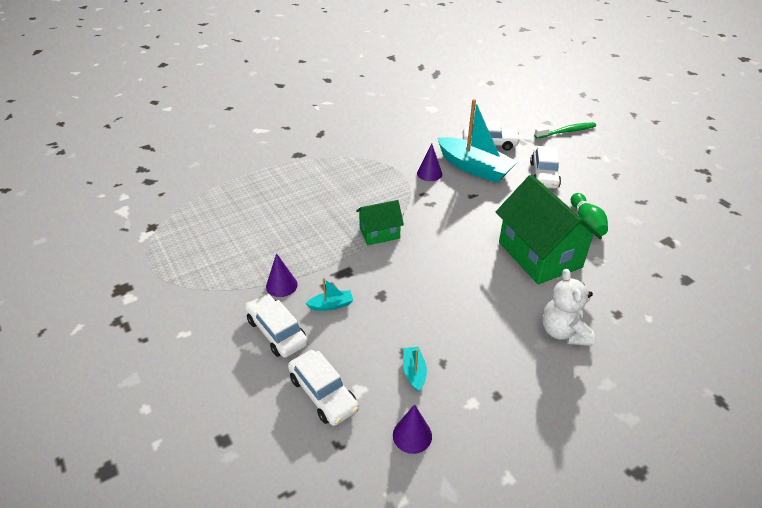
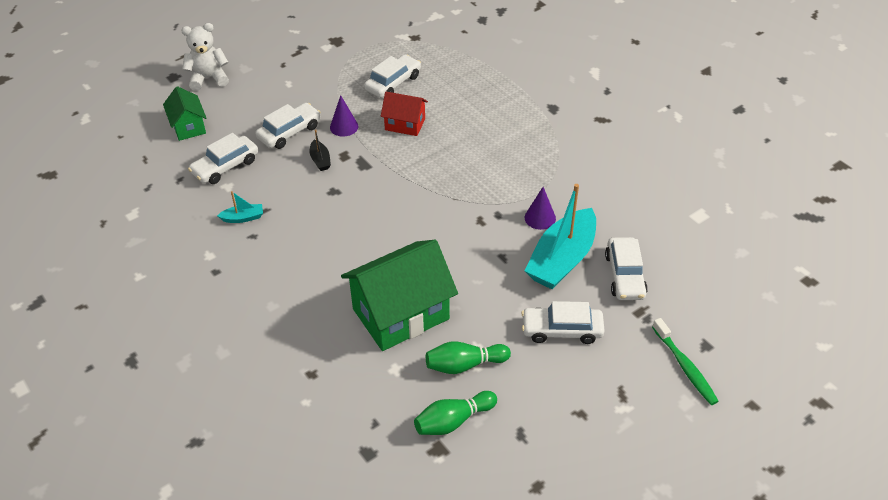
camera: 85 degrees right, 5 degrees up
turquoise boat [305,278,353,311] -> black boat [309,130,331,171]
green house [356,200,404,245] -> green house moved to [163,86,206,141]
purple cone [393,404,432,454] -> none
white teddy bear [542,269,594,346] -> white teddy bear moved to [181,23,229,91]
none -> white car [364,54,421,98]
none -> red house [381,92,428,136]
none -> green bowling pin [414,391,497,435]

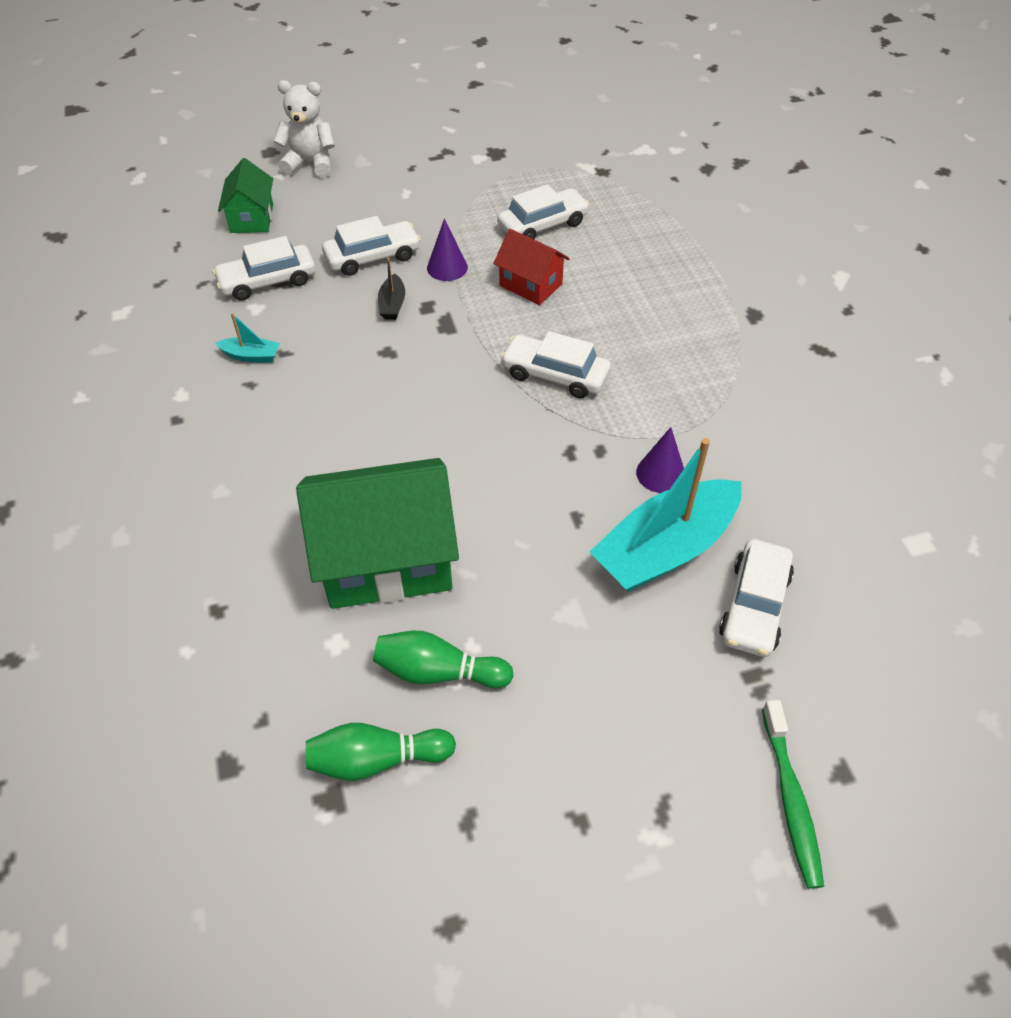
camera: 20 degrees right, 5 degrees up
white car [521,301,605,344] -> white car moved to [500,331,611,398]

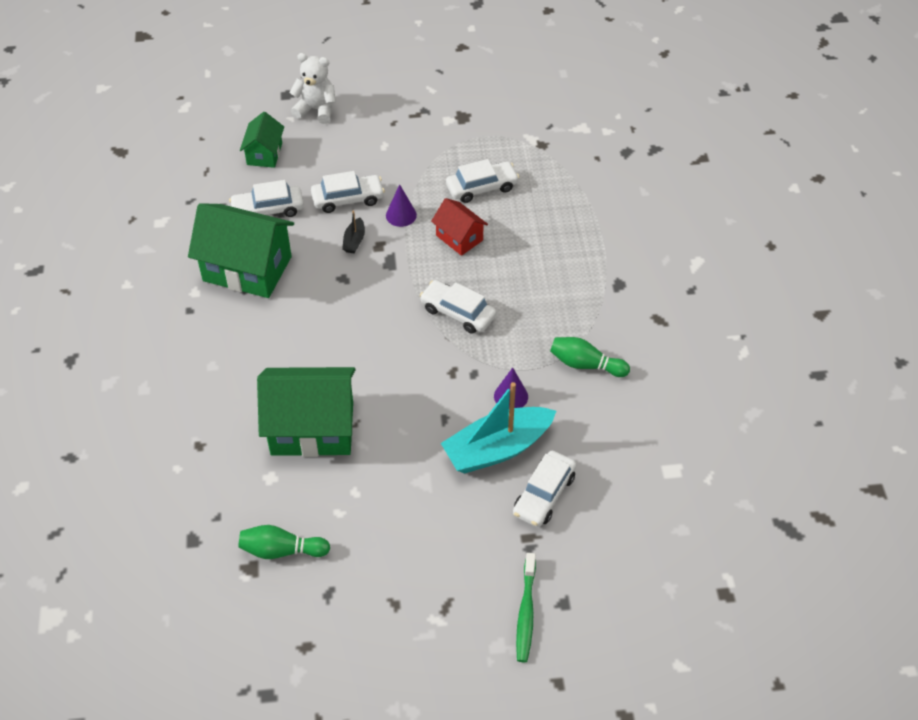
camera: 10 degrees right, 0 degrees up
turquoise boat [215,313,280,362] -> green house [188,203,294,298]
green bowling pin [373,631,513,688] -> green bowling pin moved to [550,337,630,377]

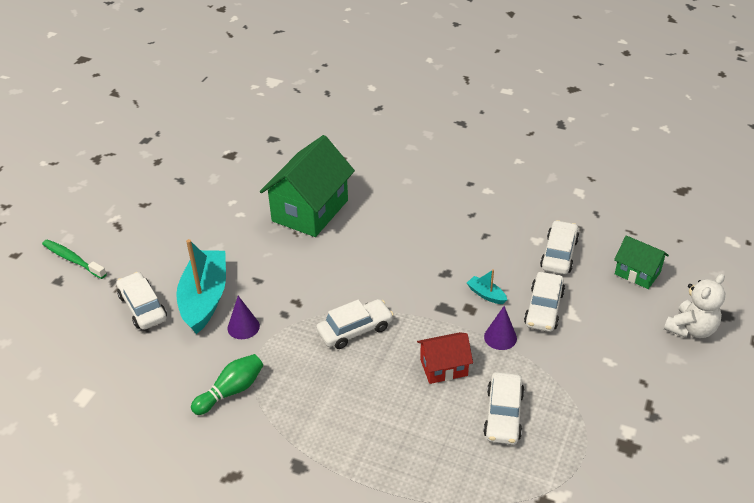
camera: 120 degrees right, 10 degrees down
green house [188,203,294,298] -> none
green bowling pin [238,525,330,559] -> none
black boat [342,210,365,254] -> turquoise boat [467,269,507,304]

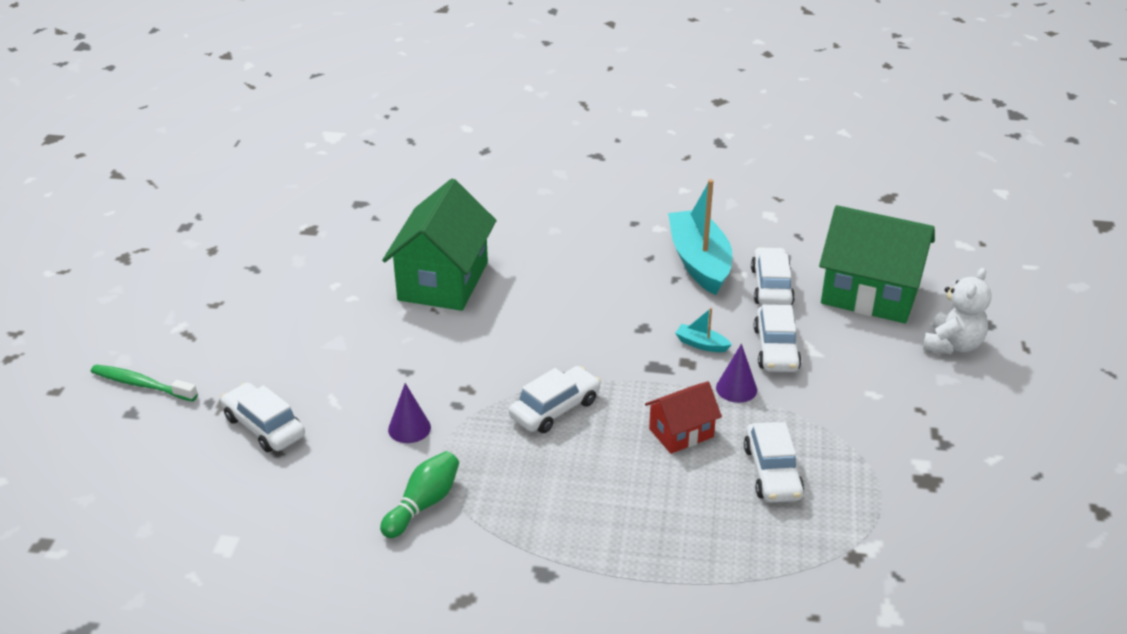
camera: 15 degrees left, 5 degrees down
turquoise boat [176,239,226,334] -> turquoise boat moved to [668,179,732,295]
green house [614,235,669,289] -> green house [819,205,935,323], size x1.89

